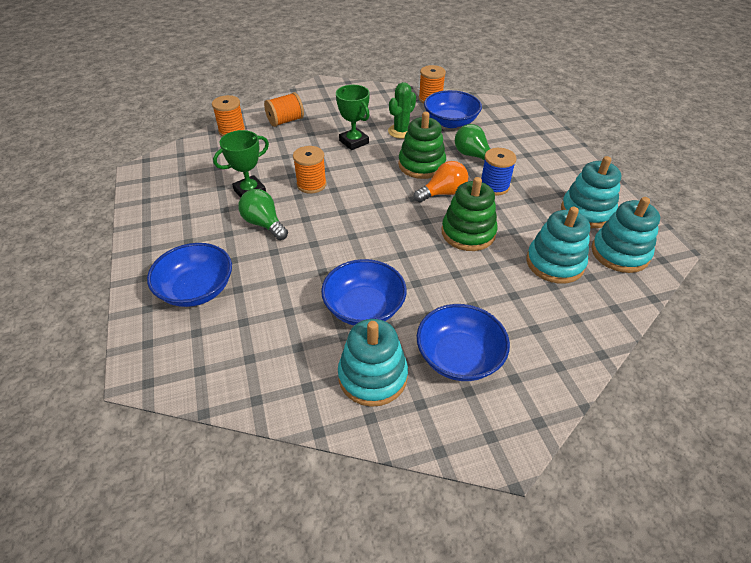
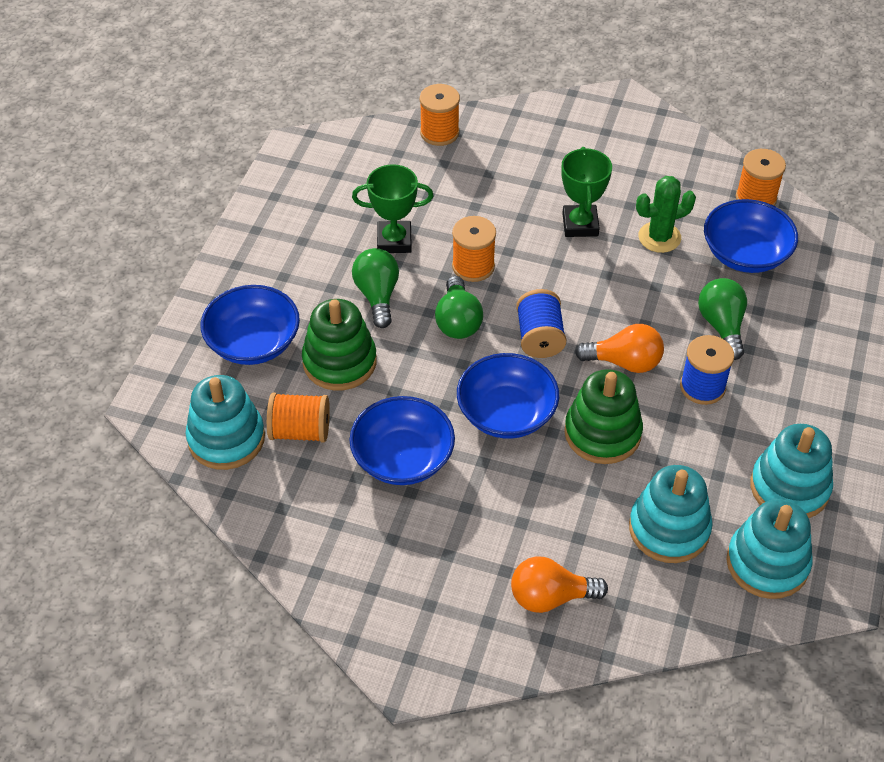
camera: 35 degrees right, 5 degrees up
orange spool [264,92,304,127] -> orange spool moved to [267,393,330,442]
turquoise stacking toy [338,319,408,407] -> turquoise stacking toy moved to [185,375,265,470]
green stacking toy [398,112,446,179] -> green stacking toy moved to [302,299,377,390]
blue bowl [417,304,510,381] -> blue bowl moved to [457,353,559,439]
none -> green light bulb [435,276,483,339]
none -> orange light bulb [511,557,608,613]
none -> blue spool [516,289,567,358]

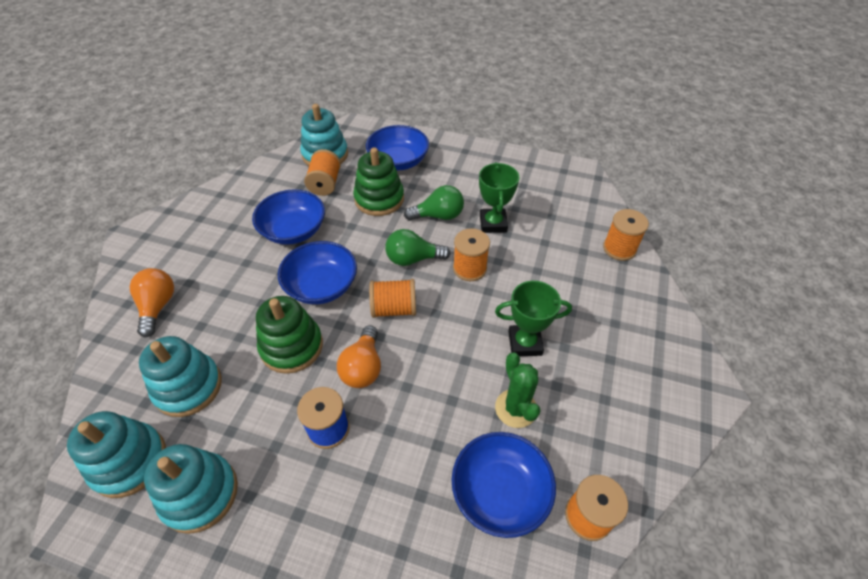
camera: 90 degrees right, 0 degrees up
blue spool [516,289,567,358] -> orange spool [369,279,416,318]
green light bulb [698,278,747,360] -> none

